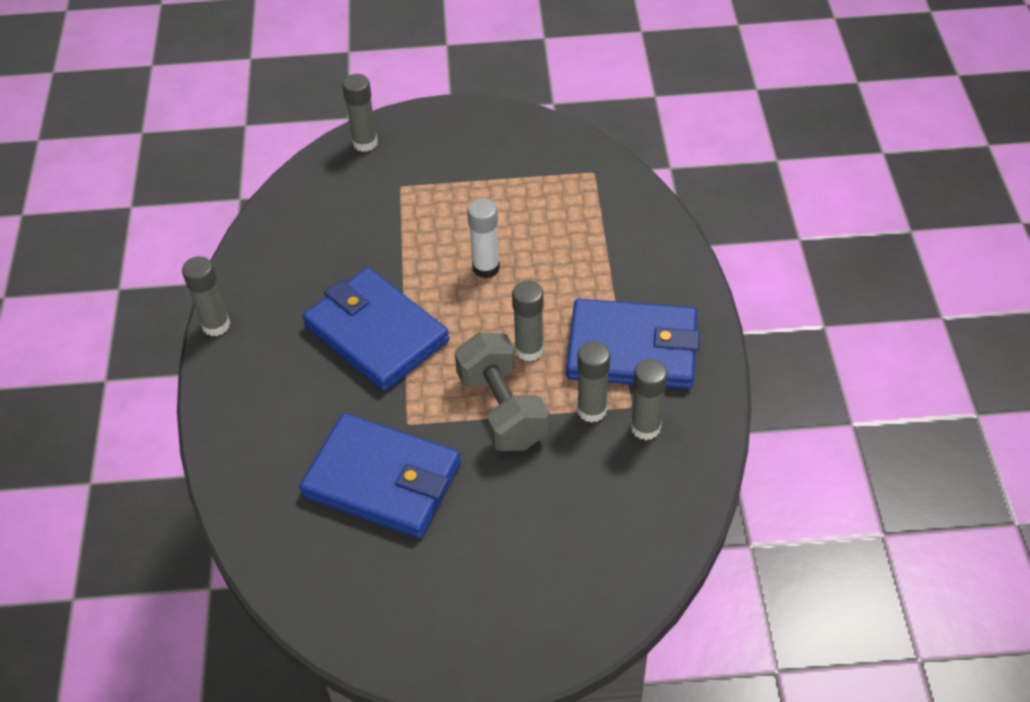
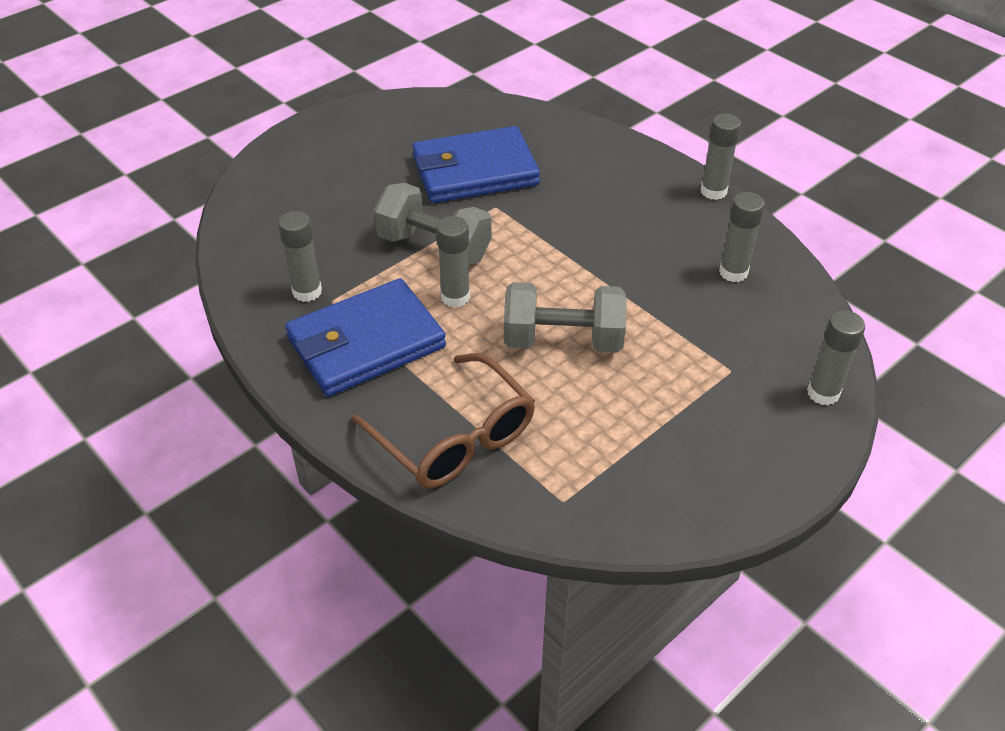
camera: 140 degrees right, 5 degrees down
blue wallet [303,268,449,391] -> none
white glue stick [467,198,500,279] -> grey dumbbell [504,282,627,353]
grey glue stick [577,341,610,423] -> grey glue stick moved to [719,192,765,282]
none -> brown glasses [351,353,535,488]

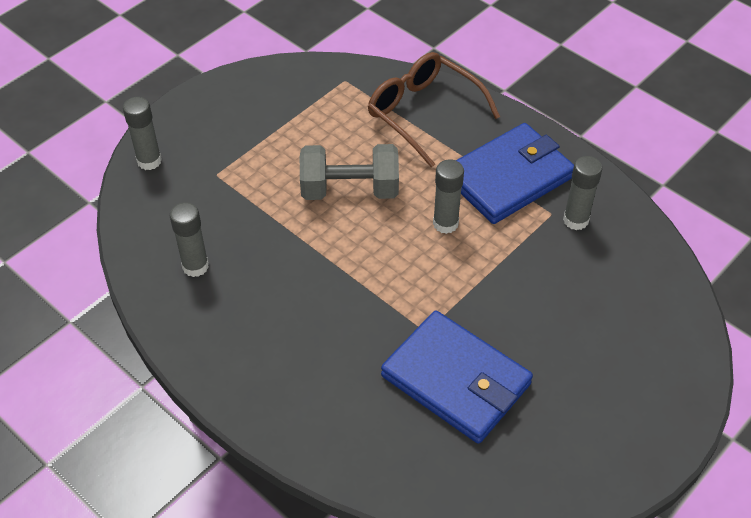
camera: 175 degrees right, 5 degrees up
grey dumbbell [374,183,492,266] -> none
blue wallet [412,126,540,203] -> blue wallet turned 60 degrees clockwise [381,311,533,444]
grey glue stick [701,113,741,200] -> none

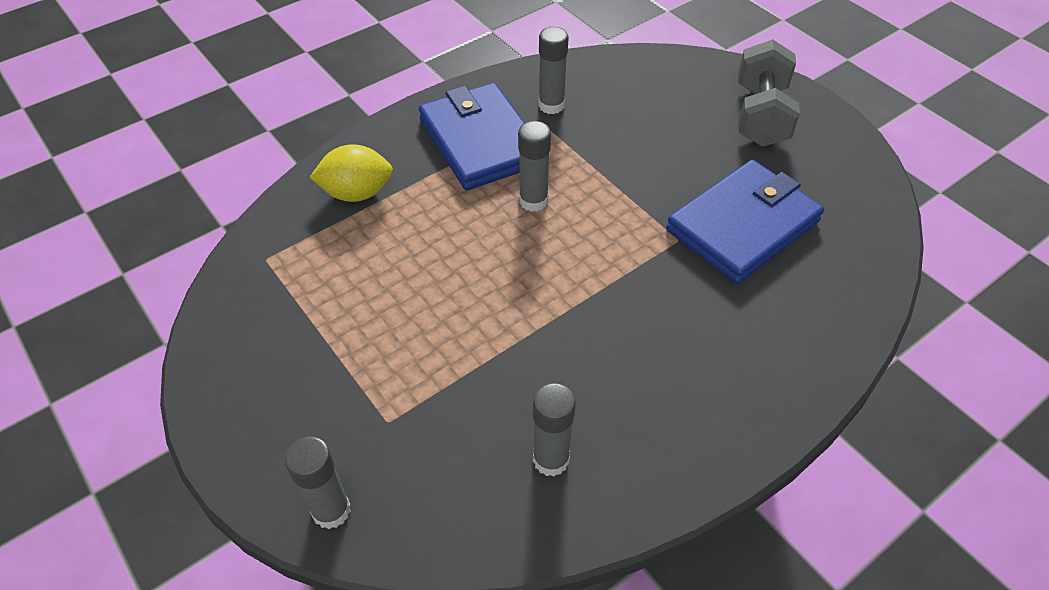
camera: 80 degrees left, 0 degrees up
grey dumbbell [300,144,399,200] -> grey dumbbell moved to [738,39,800,147]
brown glasses [368,52,500,168] -> yellow lemon [310,144,393,202]

